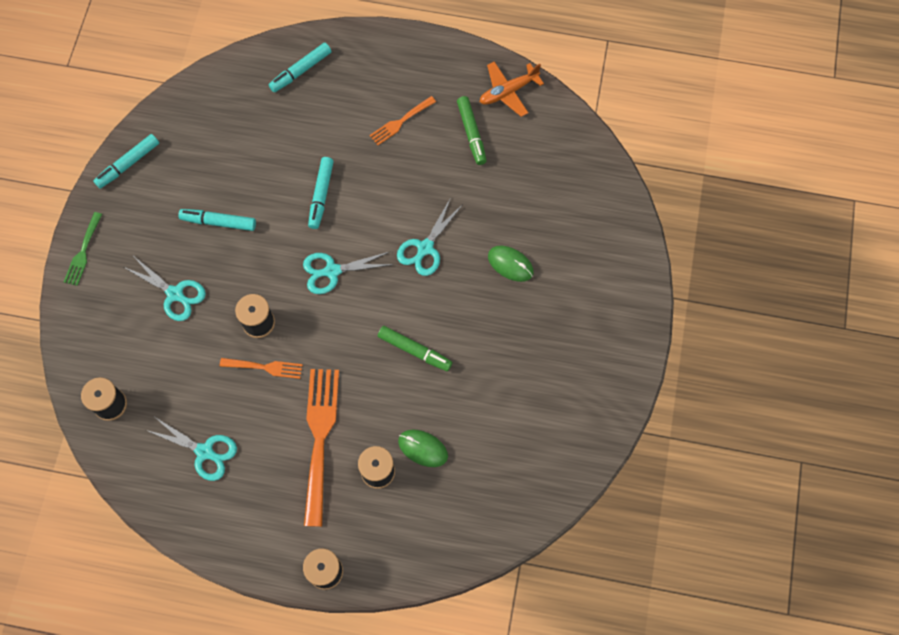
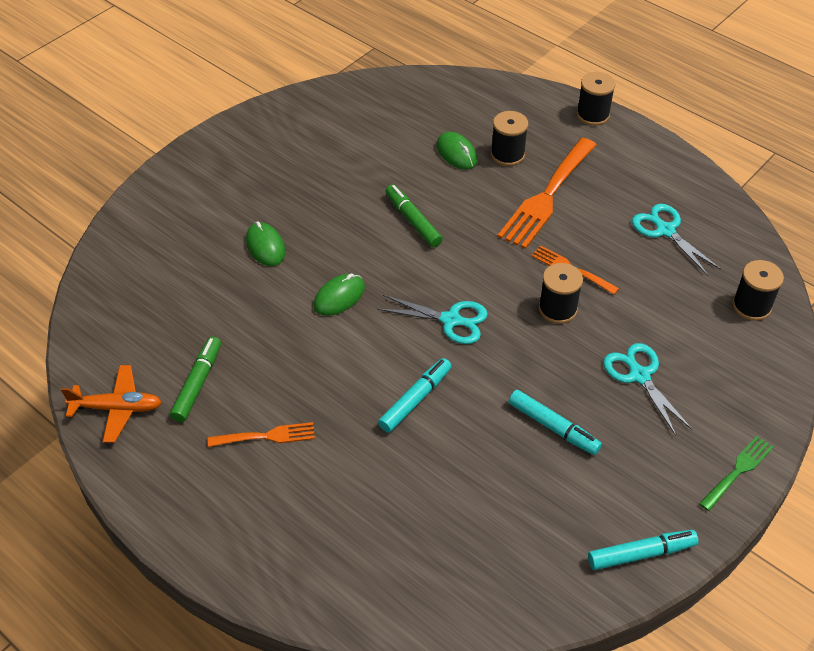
camera: 150 degrees left, 20 degrees down
turquoise marker [268,43,332,92] -> none
turquoise scissors [397,198,463,276] -> green mouse [313,274,365,316]

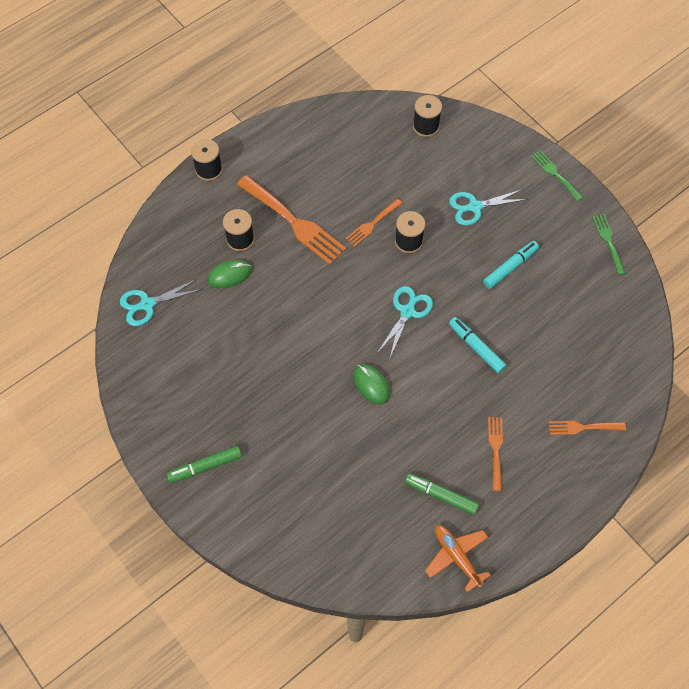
camera: 80 degrees left, 15 degrees up
orange plane [61,365,162,443] -> orange plane turned 45 degrees counterclockwise [425,525,491,592]
green mouse [246,221,285,266] -> none
green marker [385,185,443,247] -> green marker moved to [167,446,242,483]
turquoise marker [588,530,698,570] -> green fork [592,214,626,275]
turquoise scissors [632,204,721,276] -> turquoise scissors moved to [120,279,202,326]
none -> orange fork [549,421,626,435]

